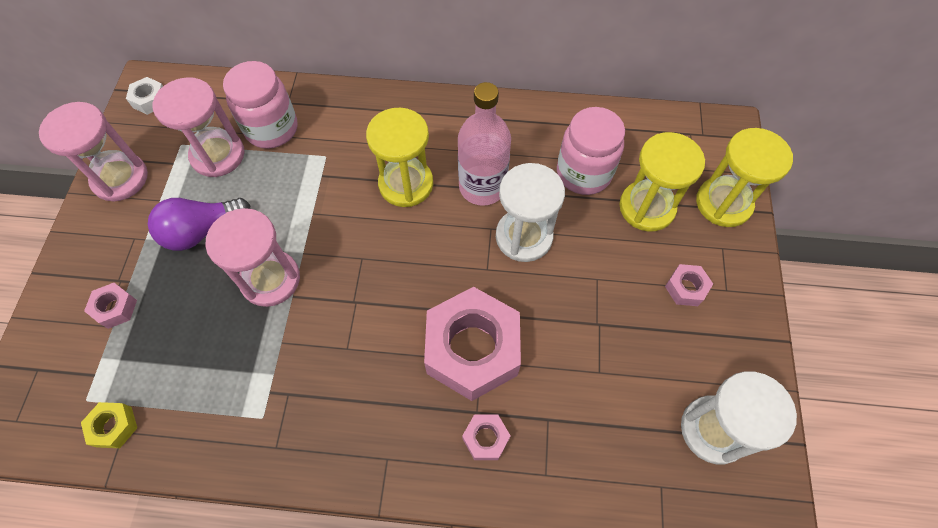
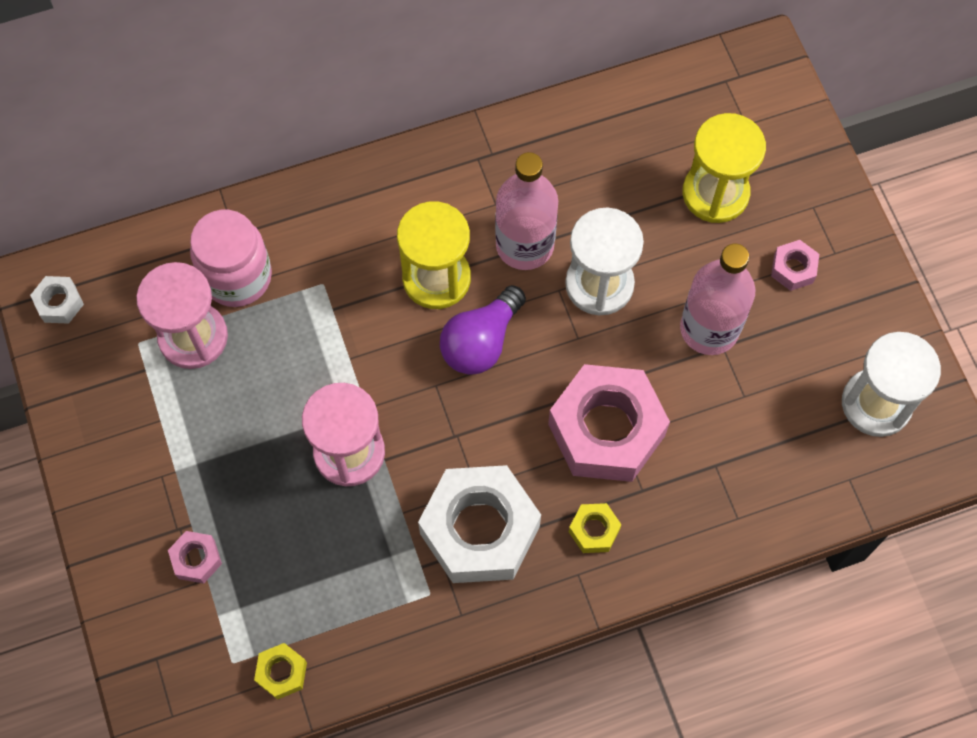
camera: 25 degrees left, 5 degrees up
pink hourglass [39,102,148,202] -> none
purple light bulb [148,198,250,251] -> purple light bulb moved to [440,285,526,375]
pink nut [462,415,511,460] -> none
pink jar [557,107,625,195] -> none
yellow hourglass [696,128,793,227] -> none
none -> white nut [418,465,541,583]
none -> yellow nut [569,503,621,553]
none -> pink bottle [680,244,755,355]

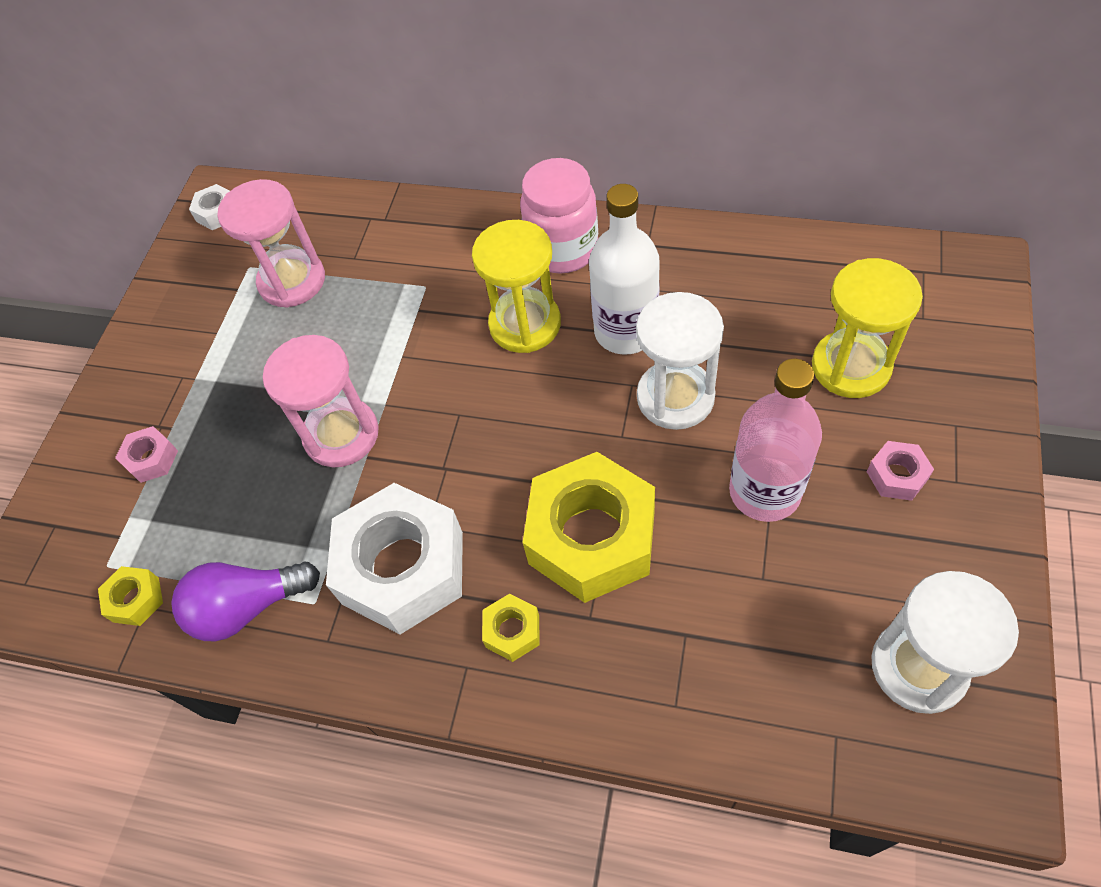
camera: 40 degrees right, 10 degrees down
pink jar [190,210,272,307] -> pink jar moved to [520,158,598,273]
purple light bulb [440,285,526,375] -> purple light bulb moved to [171,562,320,641]
pink bottle [495,152,558,270] -> white bottle [589,184,660,355]
pink nut [548,364,670,482] -> yellow nut [522,452,655,603]

